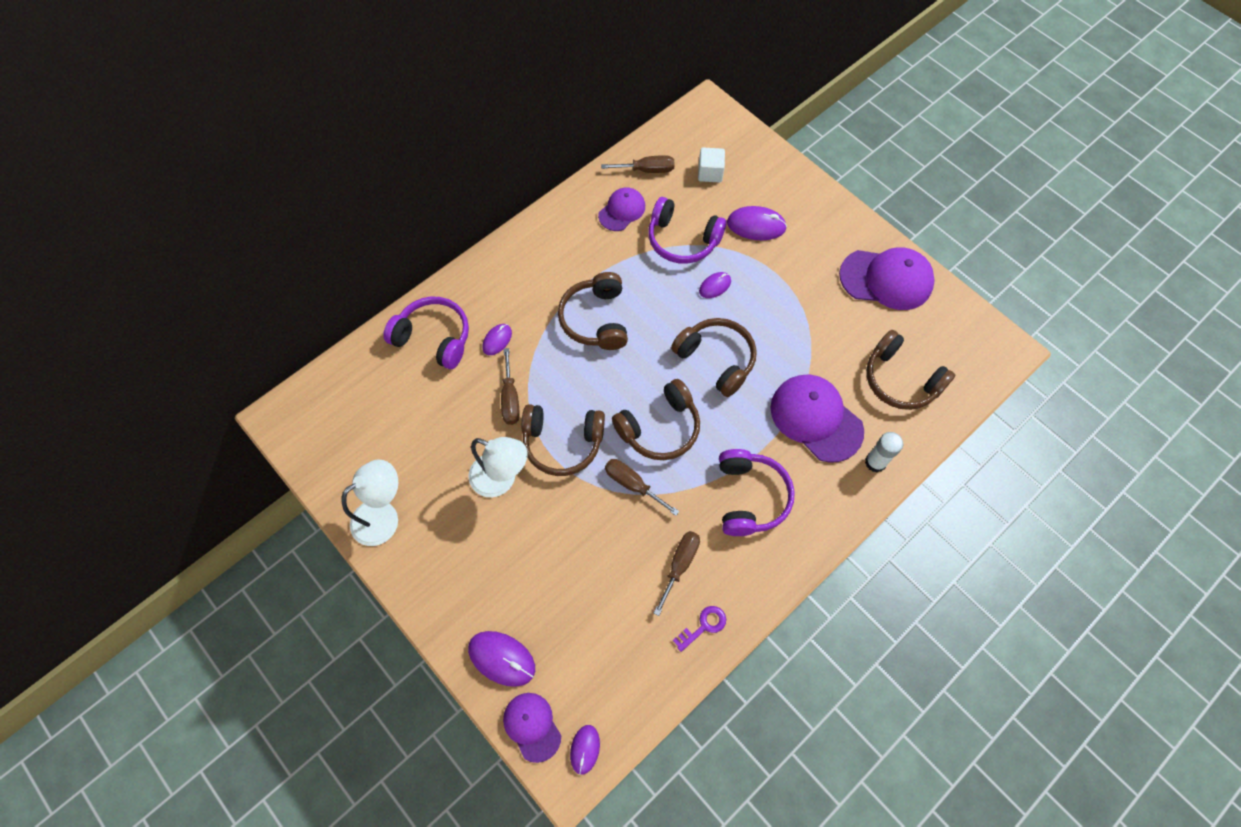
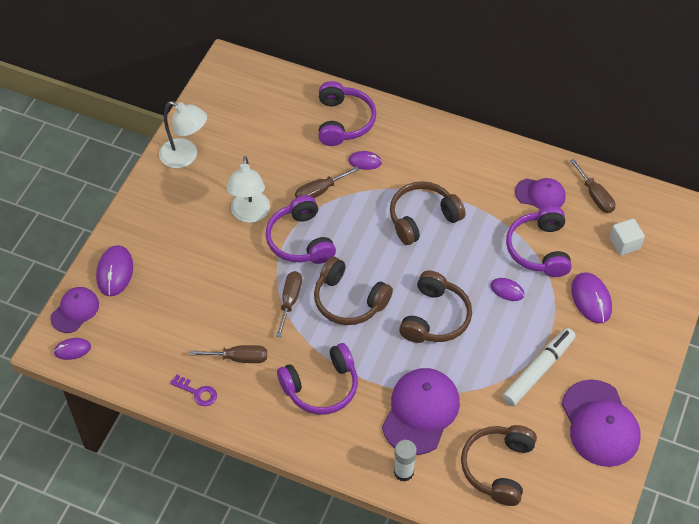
camera: 65 degrees right, 10 degrees down
brown headphones [521,404,605,476] -> purple headphones [266,195,336,264]
none -> white marker [502,328,576,406]

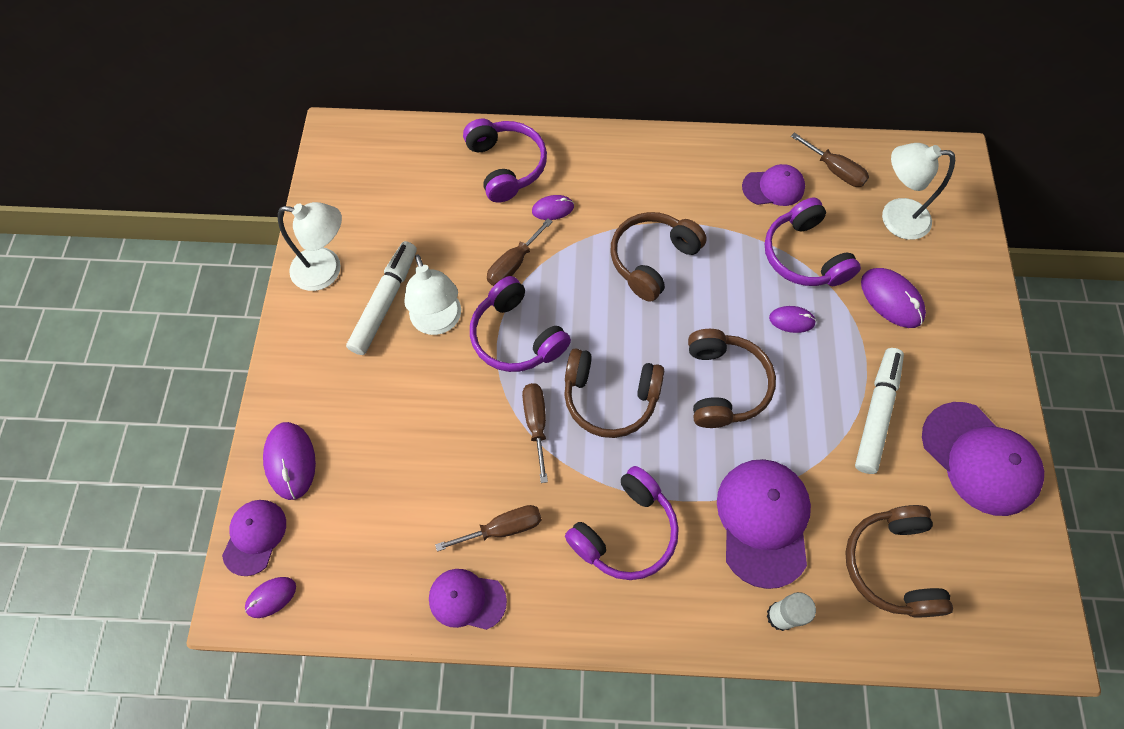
camera: 20 degrees left, 10 degrees up
purple key [170,375,217,406] -> purple cap [429,569,507,630]
white cube [610,219,645,255] -> white lamp [882,143,955,240]
none -> white marker [346,241,417,355]

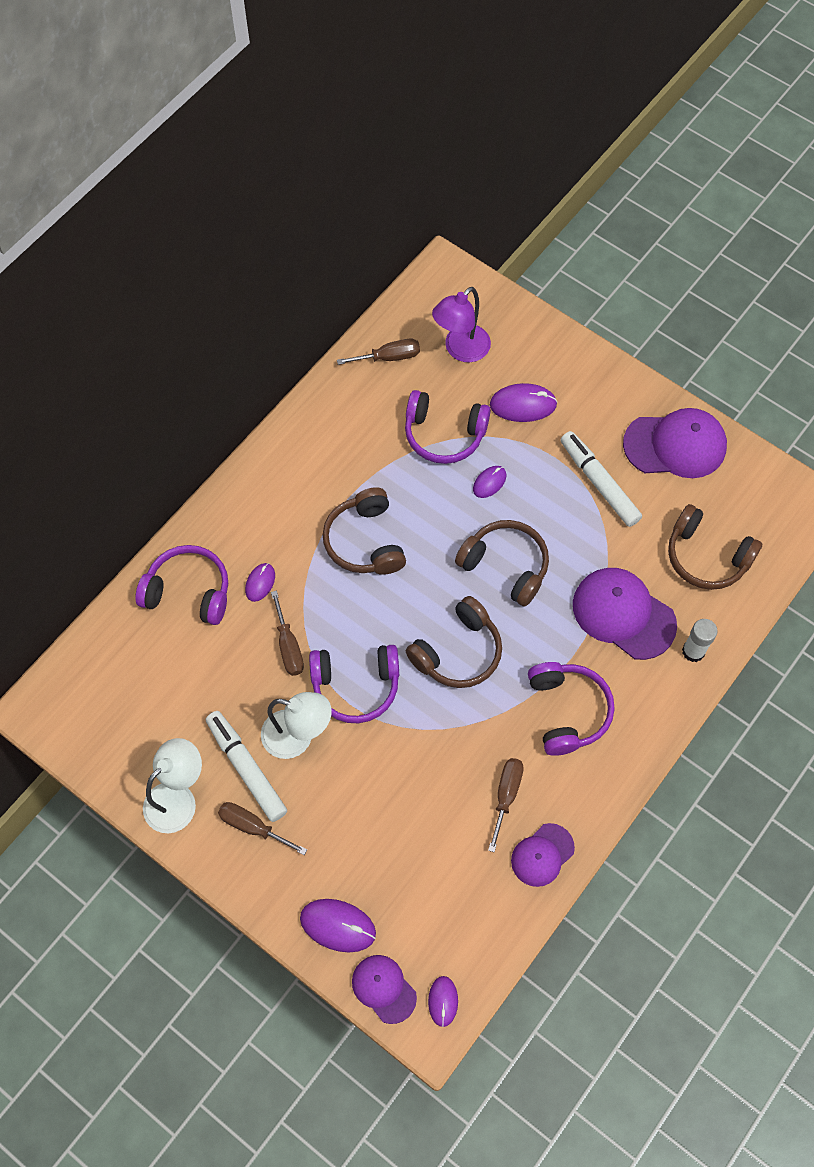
camera: 55 degrees left, 0 degrees up
brown screwdriver [522,383,548,483] -> brown screwdriver moved to [218,802,307,855]
purple cap [742,164,805,206] -> none
white lamp [882,143,955,240] -> purple lamp [432,287,491,362]

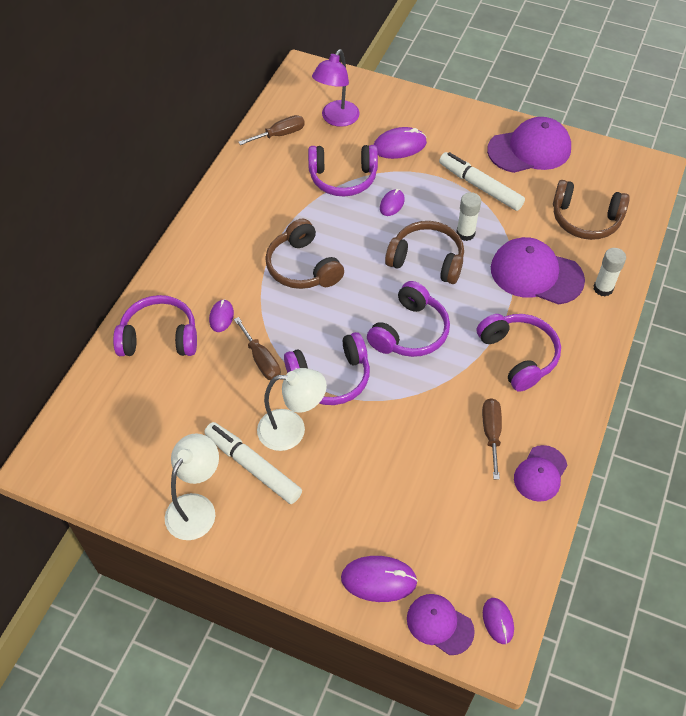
camera: 15 degrees left, 10 degrees down
brown screwdriver [218,802,307,855] -> none
brown headphones [406,596,502,688] -> purple headphones [367,281,450,357]
none -> white glue stick [456,192,481,241]

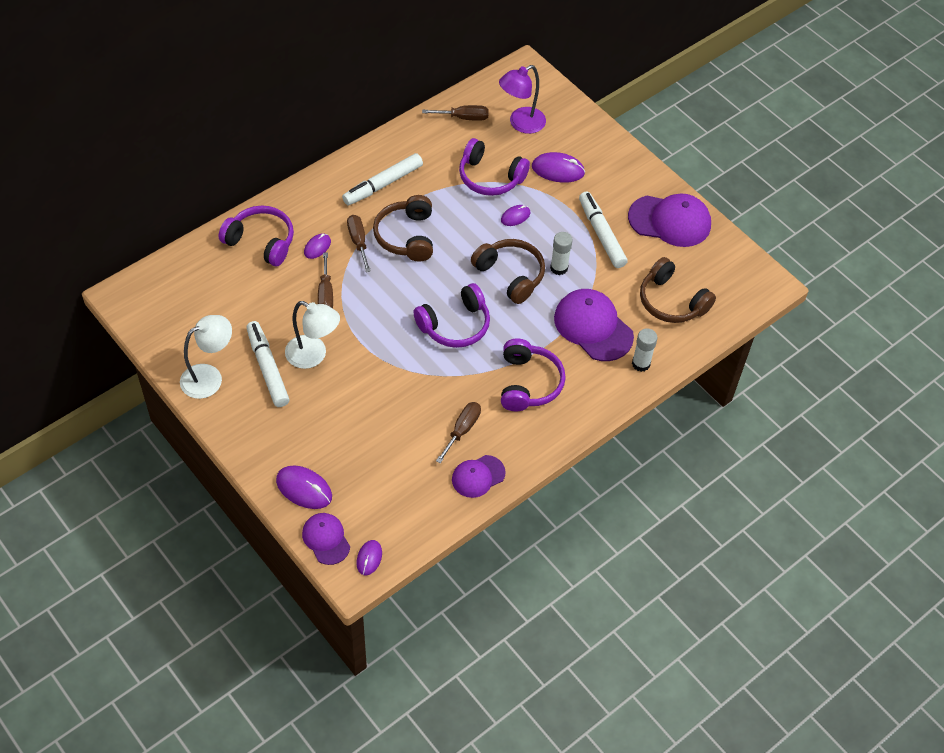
camera: 25 degrees right, 0 degrees up
purple headphones [284,332,370,405] -> none
none -> white marker [342,153,423,205]
none -> brown screwdriver [347,215,371,272]

